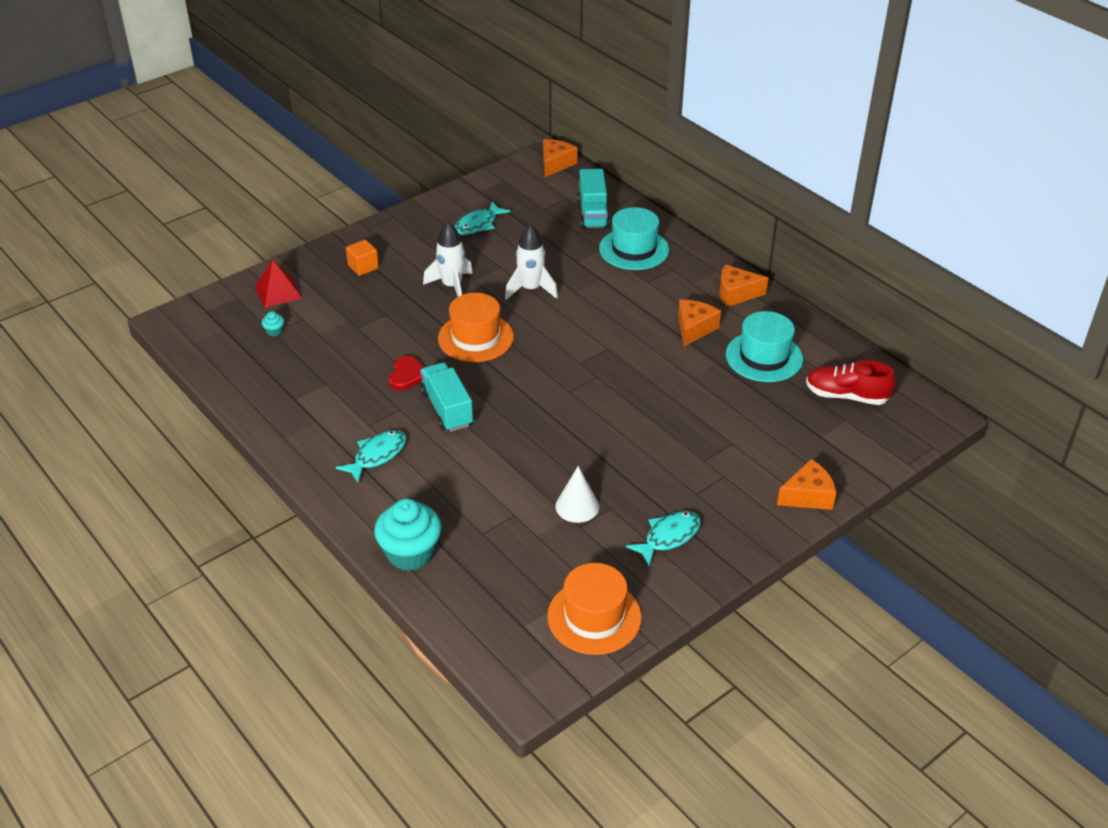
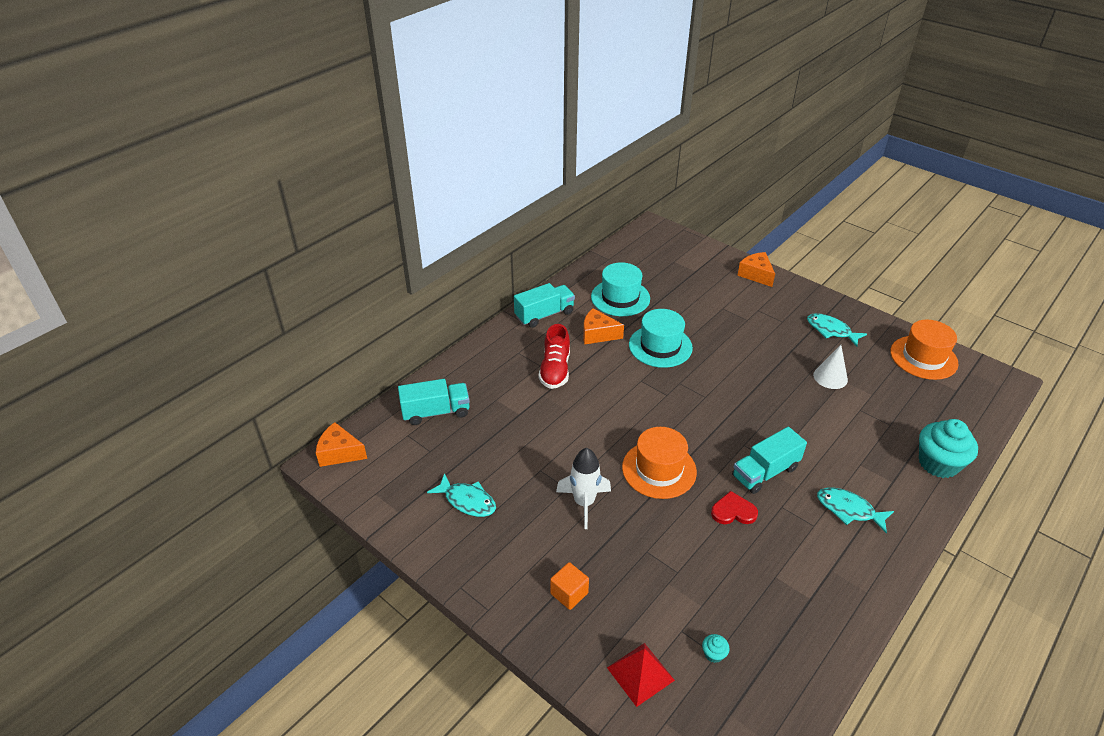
camera: 100 degrees left, 0 degrees up
white rocket [505,225,558,300] -> none
turquoise hat [599,207,669,270] -> turquoise hat moved to [629,309,693,368]
orange cheese [719,264,768,307] -> turquoise truck [514,283,575,328]
red shoe [806,360,896,405] -> red shoe moved to [539,324,570,389]

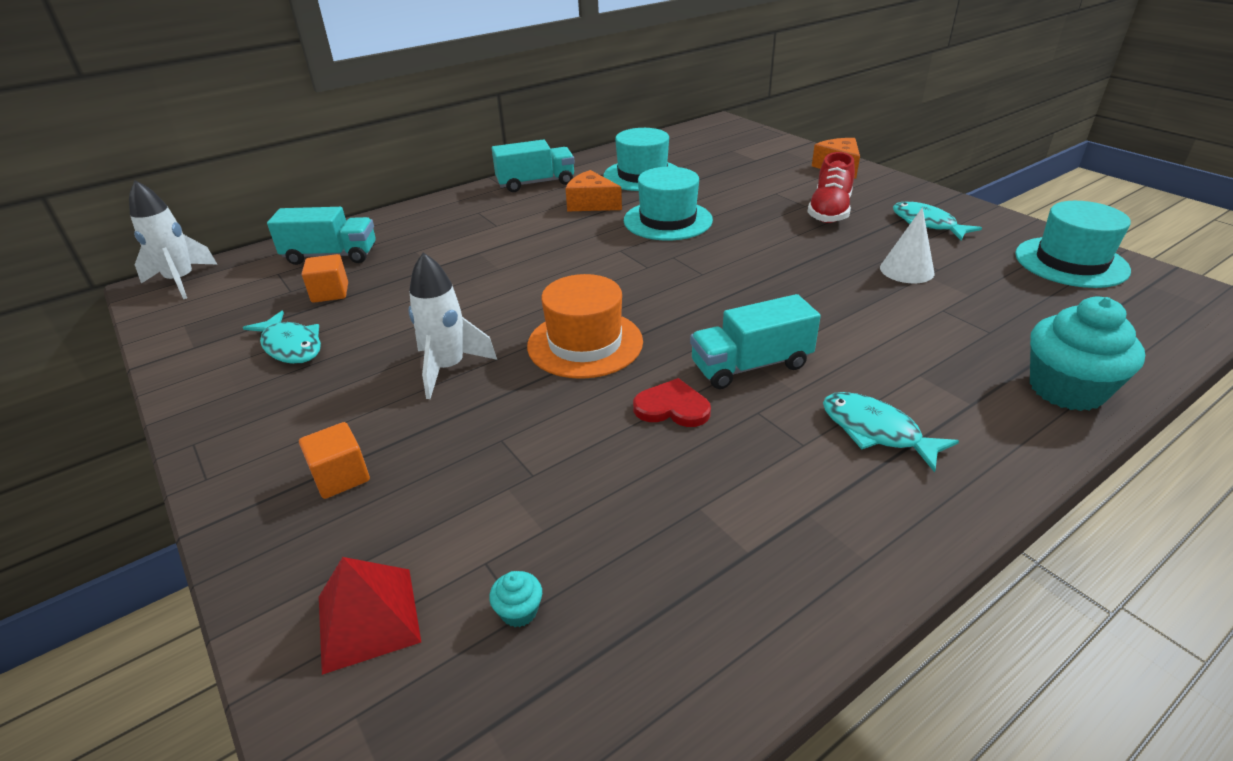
camera: 15 degrees right, 5 degrees down
orange cheese [316,422,367,467] -> white rocket [129,180,218,299]
red shoe [539,324,570,389] -> red shoe moved to [807,152,855,223]
orange hat [890,320,959,380] -> turquoise hat [1015,201,1131,288]
none -> orange cube [302,254,348,303]

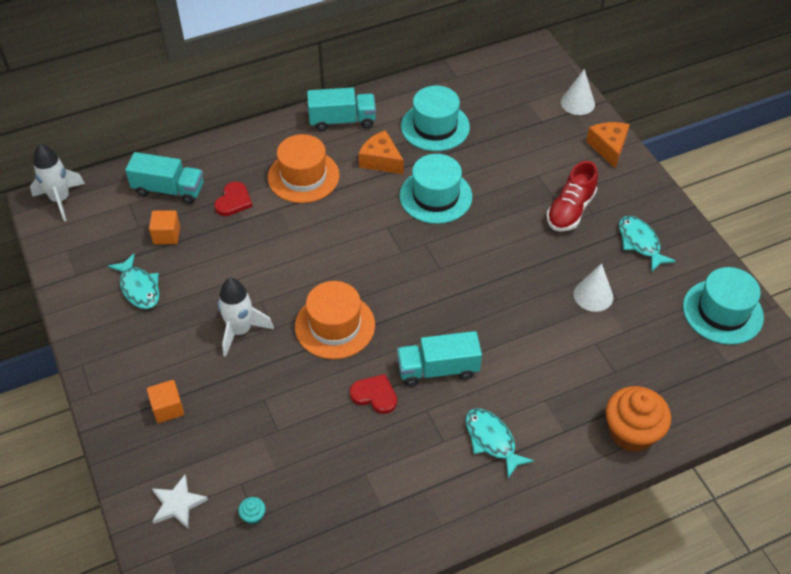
camera: 10 degrees right, 15 degrees up
red pyramid [319,557,421,675] -> white star [152,475,208,529]
turquoise cupcake [1030,297,1145,411] -> orange cupcake [606,386,671,452]
none -> red heart [214,181,253,216]
none -> orange hat [268,134,340,203]
none -> white cone [561,69,595,115]

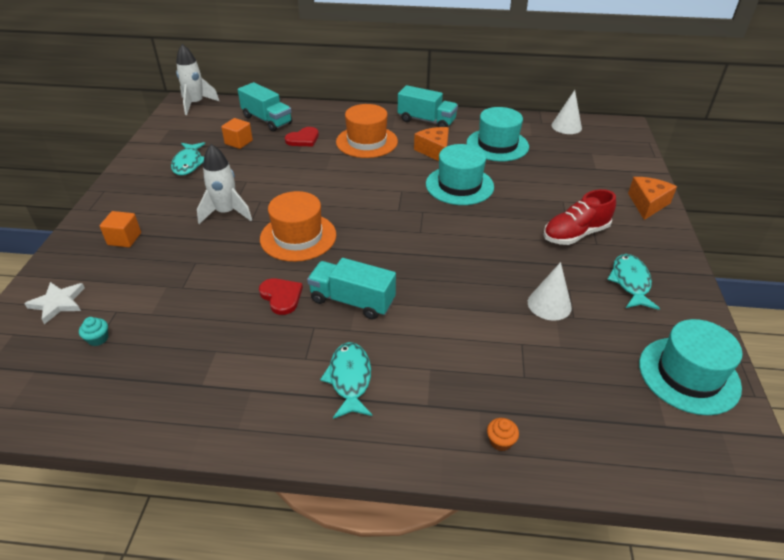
camera: 30 degrees right, 10 degrees down
white cone [561,69,595,115] -> white cone moved to [551,90,582,134]
orange cupcake [606,386,671,452] -> orange cupcake [487,418,519,451], size x0.40

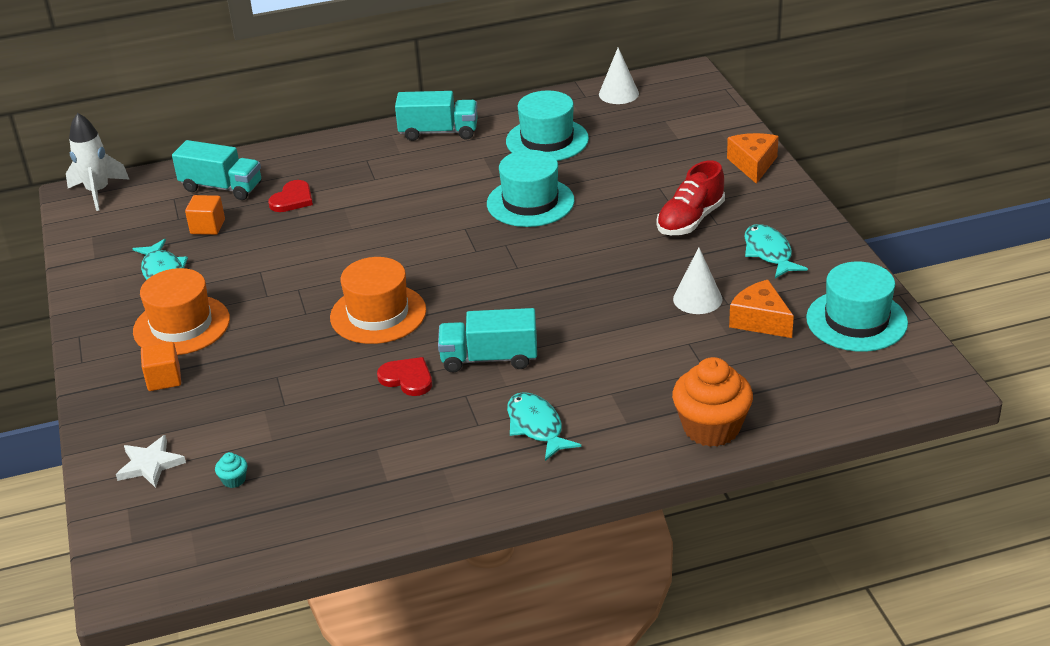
camera: 20 degrees left, 5 degrees down
white rocket [197,144,252,224] -> none
orange hat [336,104,398,158] -> orange hat moved to [133,268,230,355]
orange cheese [414,127,449,161] -> orange cheese moved to [729,280,794,338]
orange cupcake [487,418,519,451] -> orange cupcake [672,357,753,447], size x2.49

